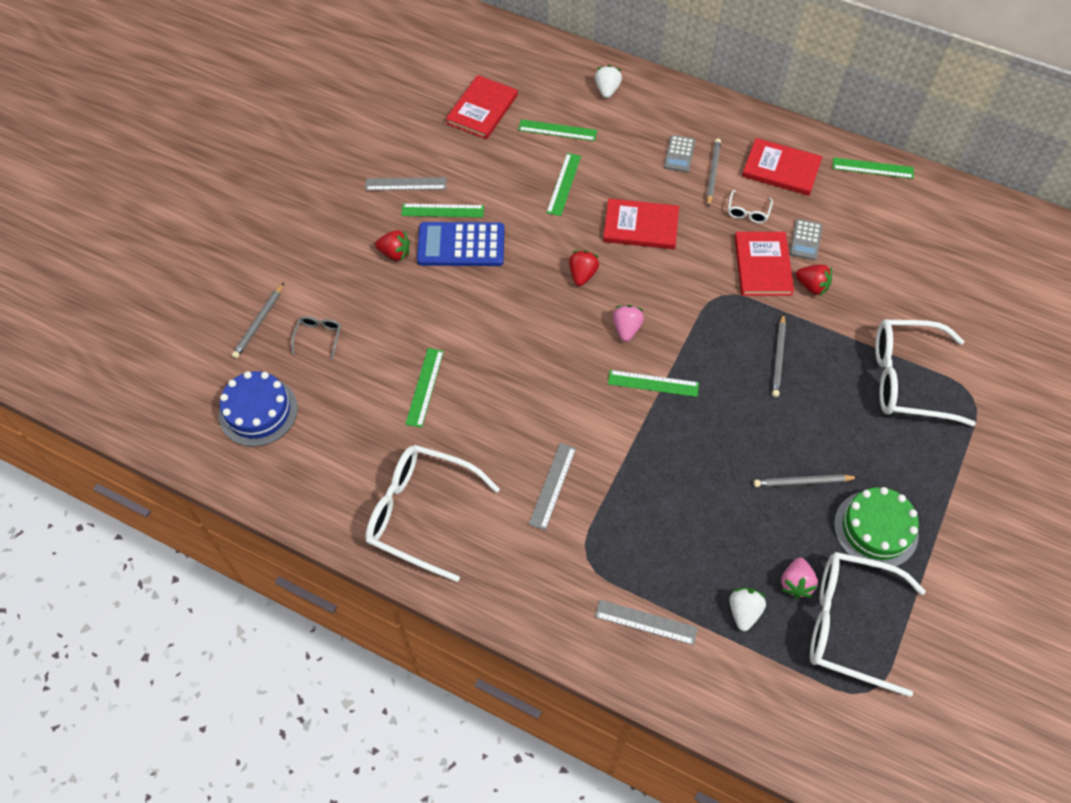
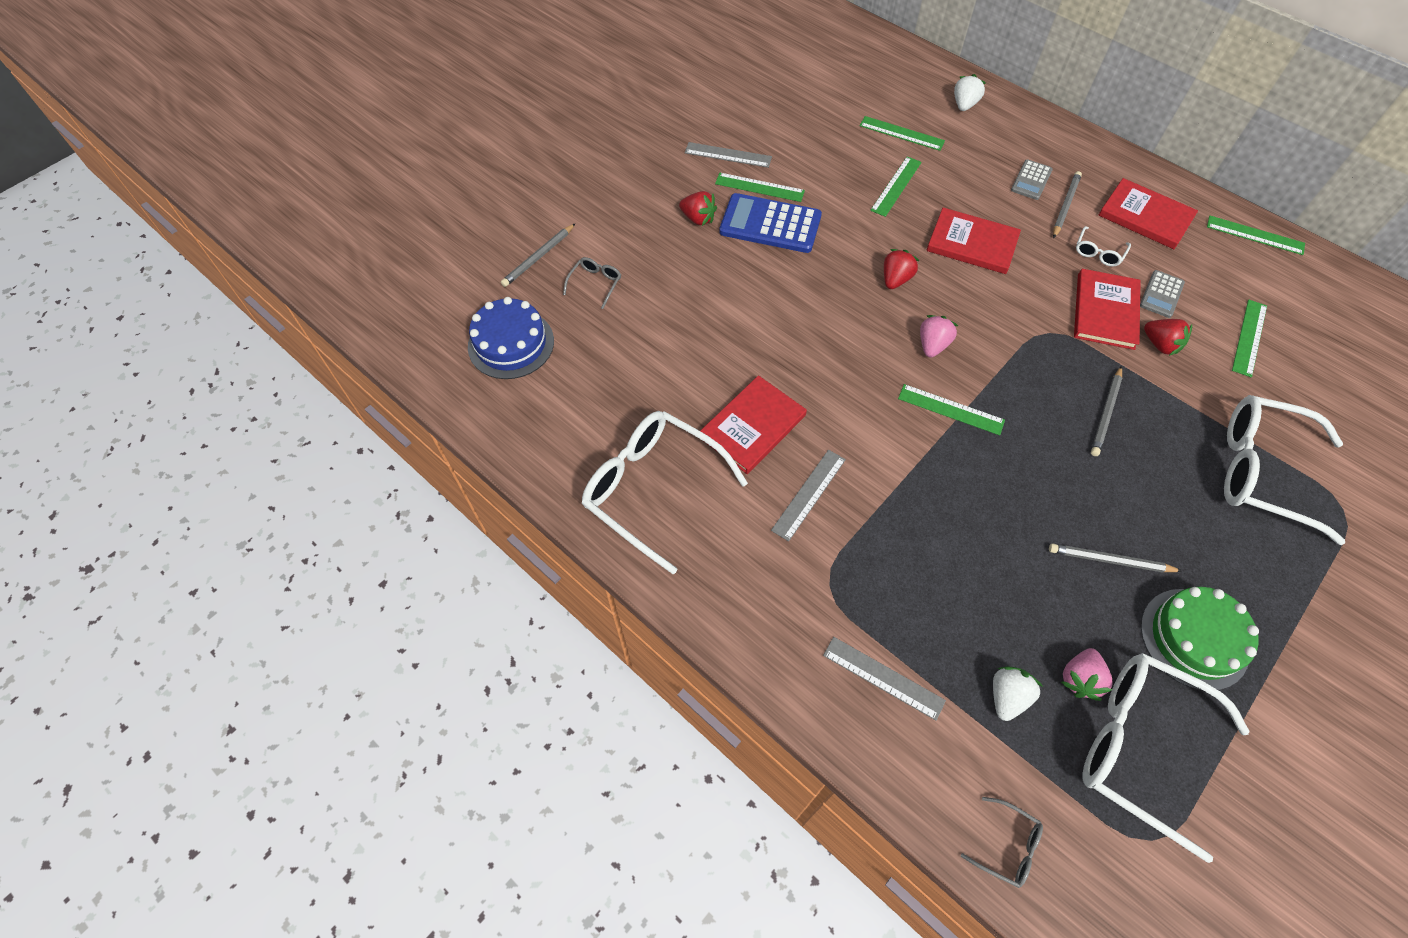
camera: 15 degrees right, 0 degrees up
green ruler [405,348,444,428] -> green ruler moved to [1232,300,1267,377]
red book [446,75,518,139] -> red book moved to [700,375,807,474]
none -> grey glasses [961,797,1043,888]

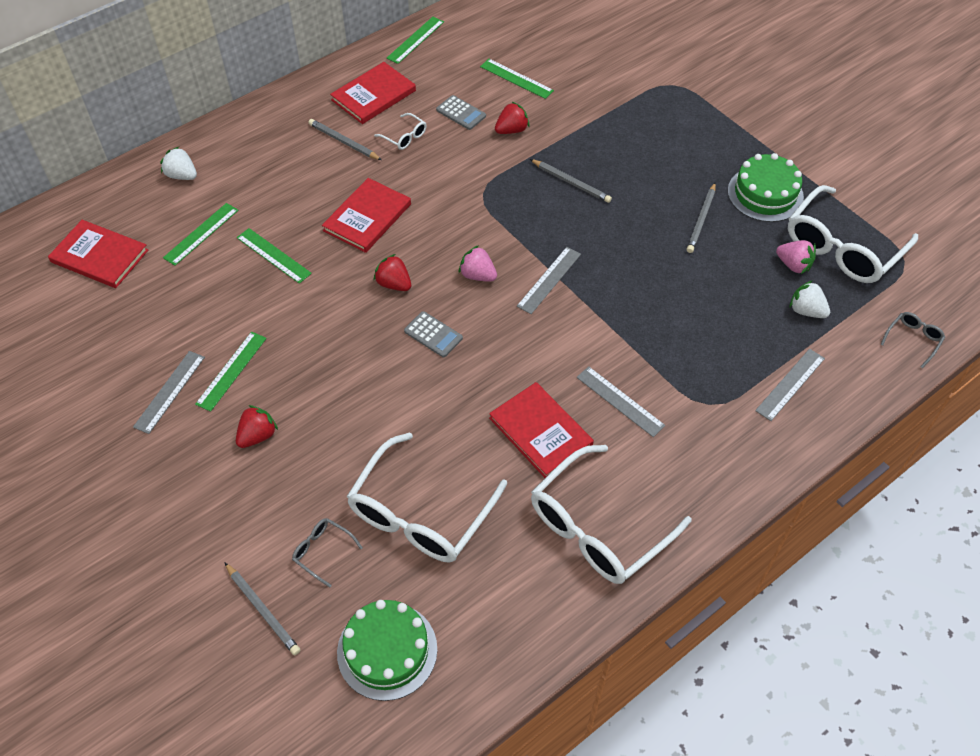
camera: 80 degrees left, 5 degrees down
blue cake [468,297,554,379] -> green cake [337,600,437,701]
blue calculator [719,193,822,253] -> none
green ruler [898,384,1005,435] -> grey ruler [517,247,581,314]
grey calculator [1011,159,1053,200] -> grey calculator moved to [404,311,463,357]
red book [1074,269,1141,350] -> red book moved to [48,220,148,288]
white glasses [1224,395,1345,545] -> white glasses moved to [346,432,507,562]

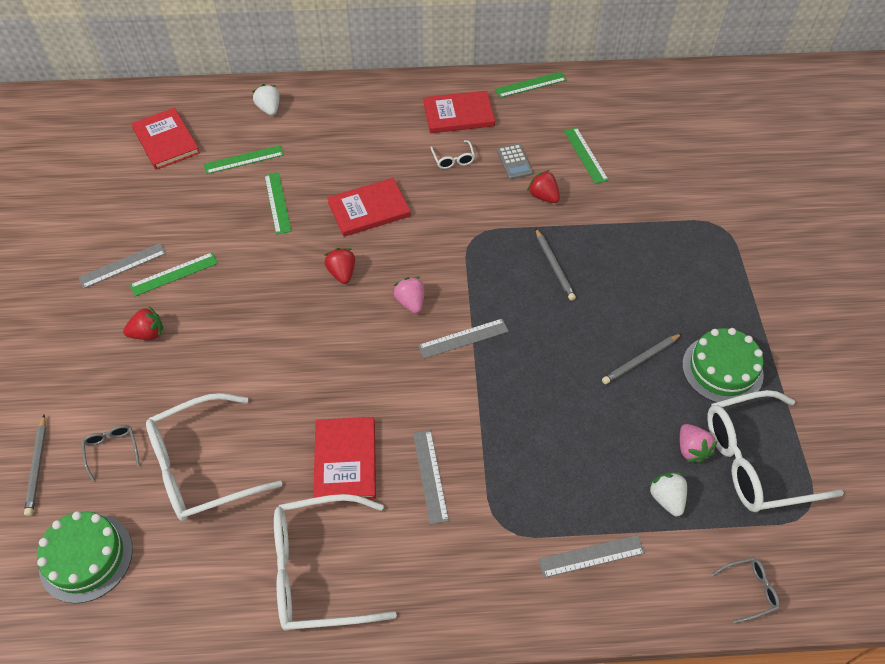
camera: 35 degrees right, 0 degrees up
grey pencil [309,119,382,160] -> none
grey calculator [404,311,463,357] -> none
red strawberry [495,101,529,134] -> red strawberry turned 135 degrees counterclockwise [527,170,560,203]

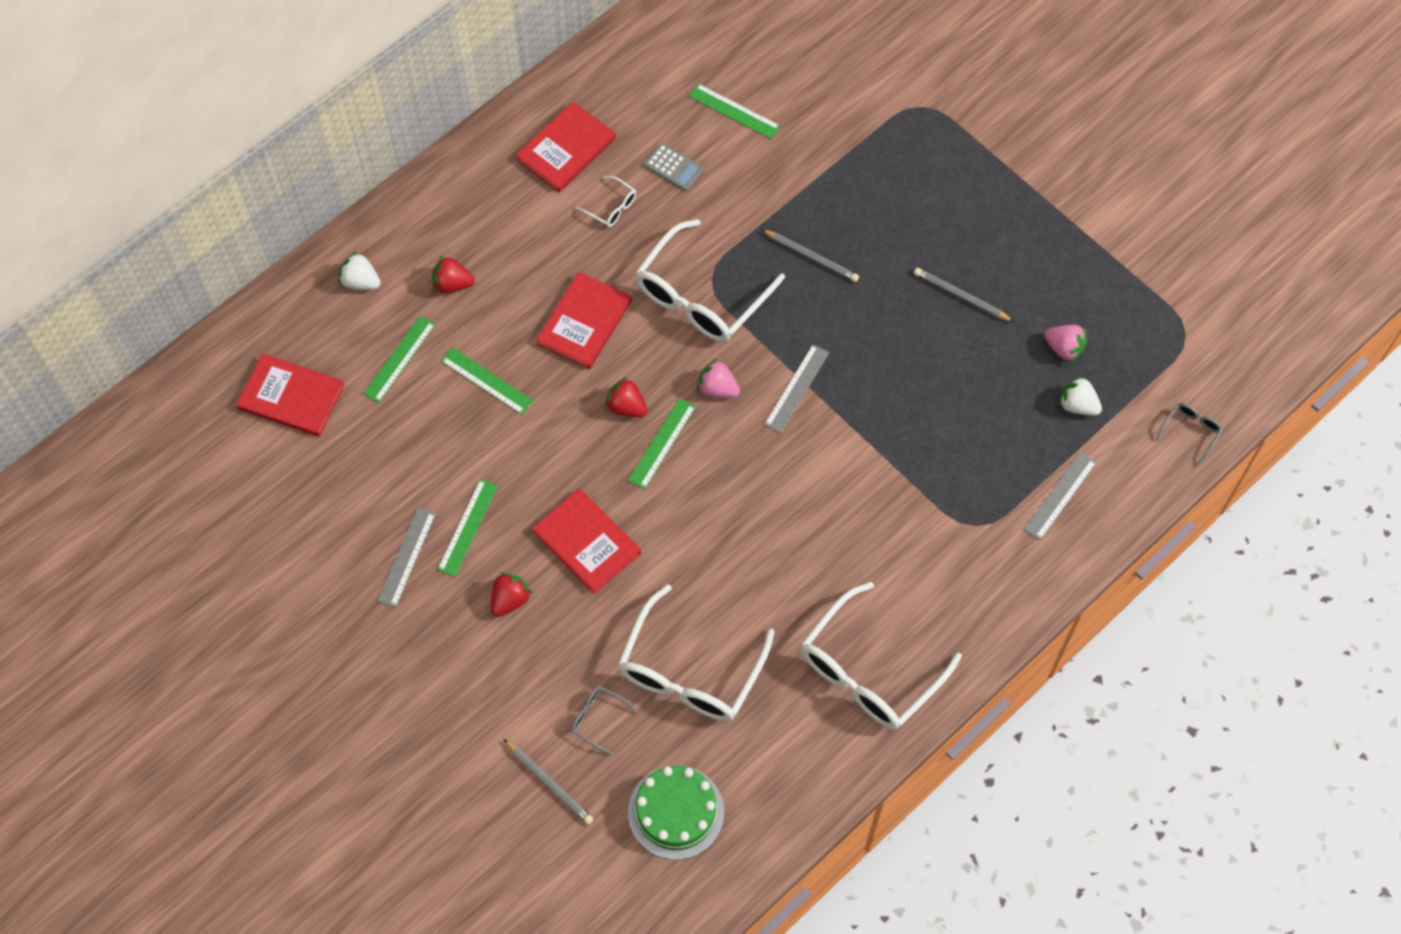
camera: 40 degrees left, 10 degrees up
red book [313,417,376,500] -> red book moved to [532,489,641,594]
grey ruler [413,430,449,525] -> none
green ruler [495,72,567,98] -> green ruler moved to [628,398,696,489]
red strawberry [527,170,560,203] -> red strawberry moved to [432,256,475,293]
grey pencil [602,333,682,384] -> grey pencil turned 105 degrees clockwise [914,268,1014,322]
green cake [682,328,764,404] -> none
white glasses [707,390,844,512] -> white glasses moved to [635,219,785,342]

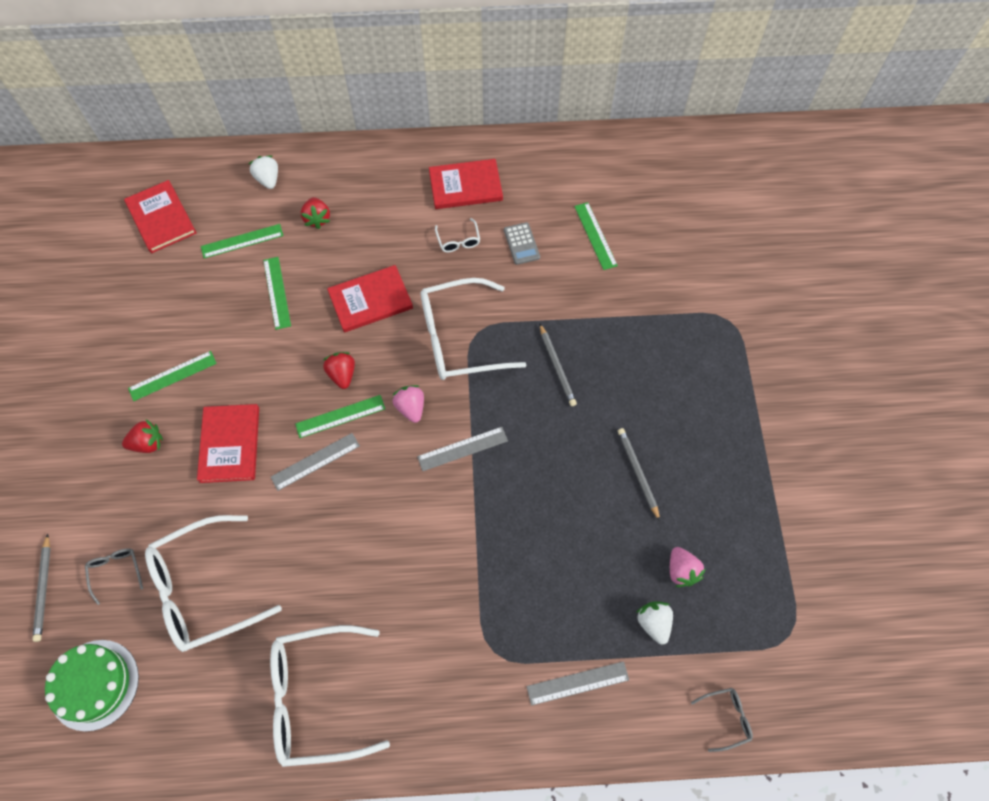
camera: 40 degrees right, 0 degrees up
grey ruler [378,508,436,607] -> grey ruler moved to [271,433,360,491]
red strawberry [432,256,475,293] -> red strawberry turned 150 degrees counterclockwise [301,197,330,229]

